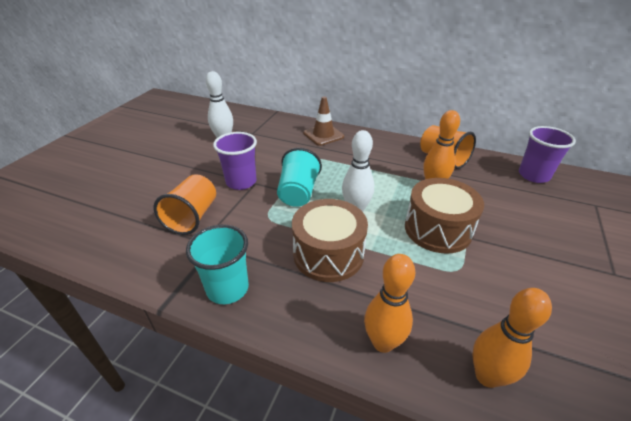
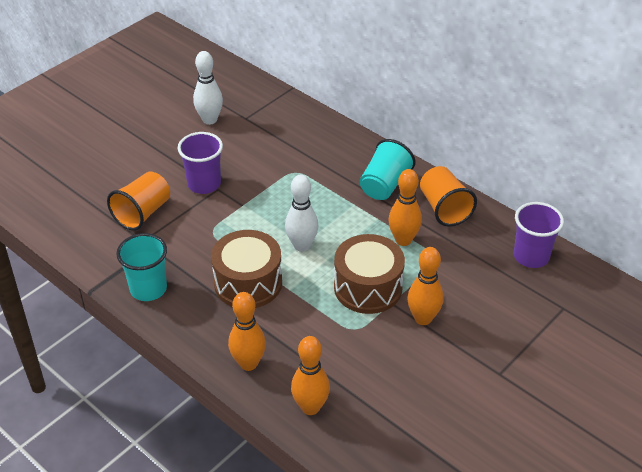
camera: 20 degrees right, 5 degrees up
turquoise cup [277,148,322,207] -> turquoise cup moved to [360,139,416,200]
brown traffic cone [303,96,344,146] -> none
none -> orange bowling pin [407,247,444,325]

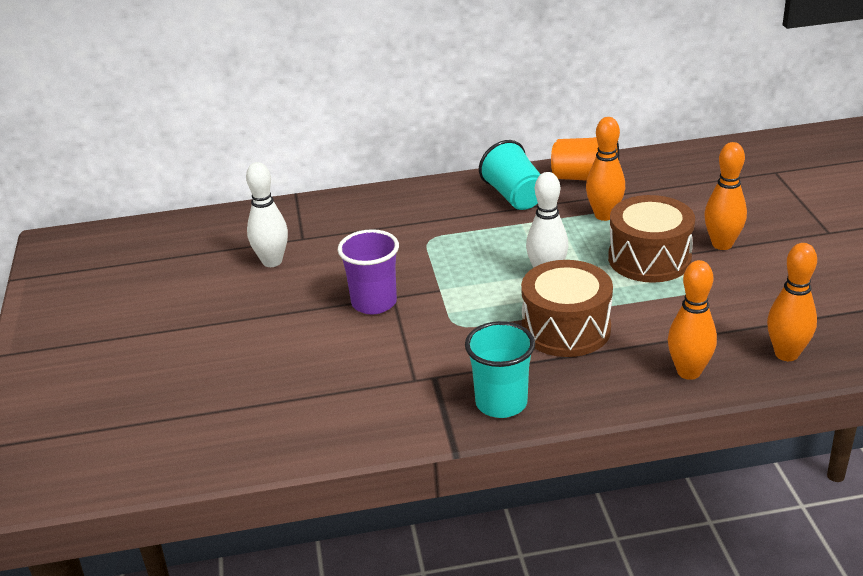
camera: 50 degrees left, 10 degrees down
orange cup [107,172,170,231] -> none
purple cup [514,202,564,268] -> none

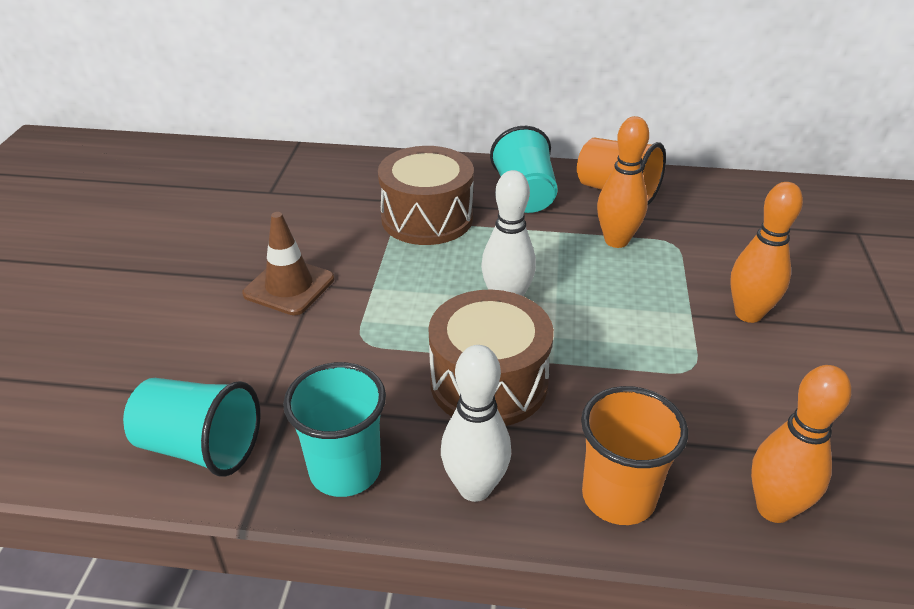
camera: 15 degrees right, 5 degrees up
white bowling pin [246,162,288,267] -> white bowling pin moved to [441,345,511,502]
purple cup [338,229,399,315] -> brown traffic cone [242,212,334,315]
brown drum [608,195,695,283] -> brown drum moved to [378,146,474,245]
orange bowling pin [668,260,717,380] -> orange cup [581,386,688,525]
none -> turquoise cup [123,378,261,477]

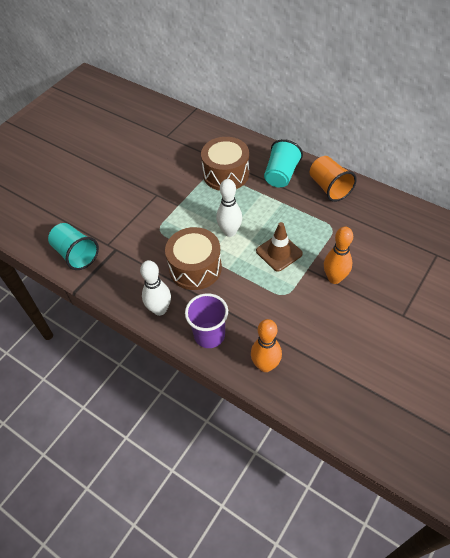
camera: 30 degrees right, 15 degrees up
brown traffic cone [242,212,334,315] -> brown traffic cone moved to [256,222,303,272]
turquoise cup [283,362,386,497] -> none
orange cup [581,386,688,525] -> purple cup [185,293,228,348]
orange bowling pin [597,116,649,248] -> none

